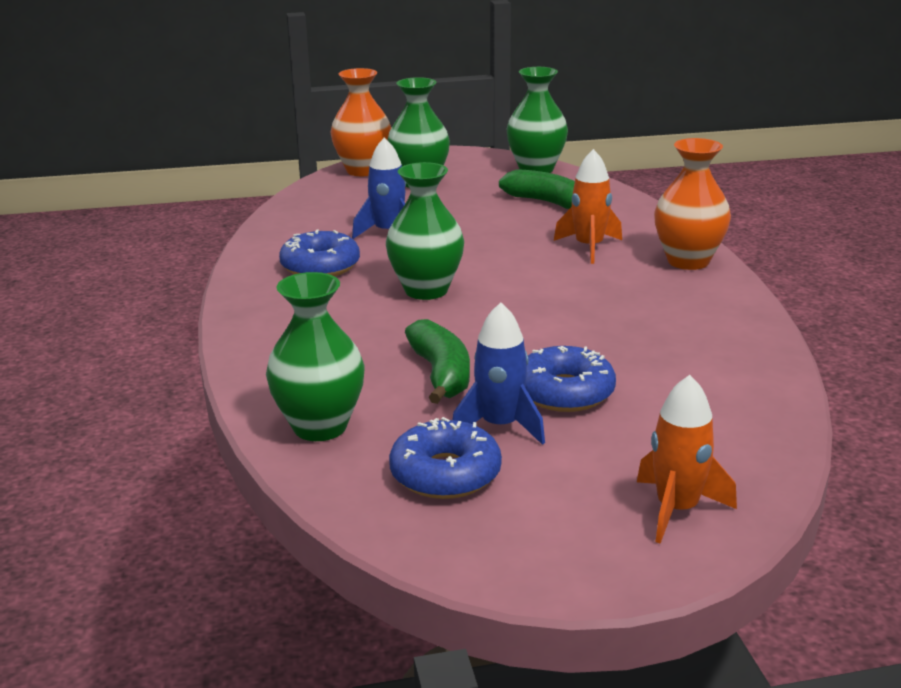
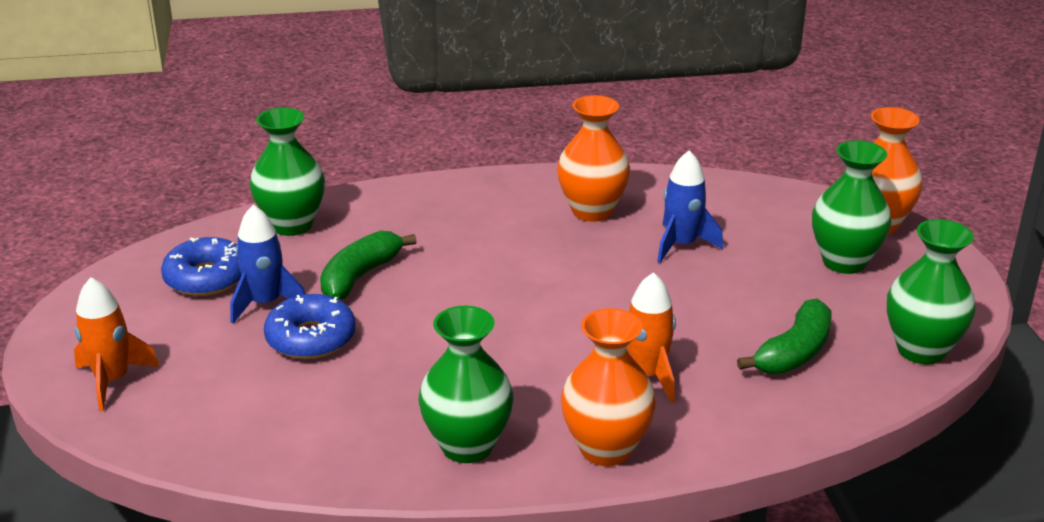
camera: 90 degrees right, 5 degrees up
blue donut [279,230,360,276] -> orange vase [557,95,630,222]
green vase [386,162,464,300] -> green vase moved to [419,306,514,463]
green banana [405,319,470,404] -> green banana turned 135 degrees clockwise [320,231,417,300]

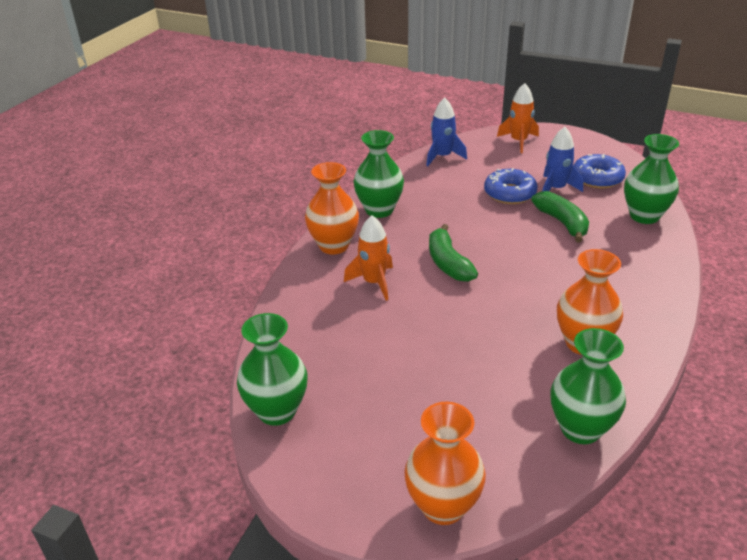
camera: 125 degrees right, 5 degrees up
blue rocket [657,150,723,263] -> blue rocket moved to [426,98,467,166]
green banana [737,298,832,374] -> green banana moved to [429,224,478,282]
green vase [812,140,891,274] -> green vase moved to [551,328,626,444]

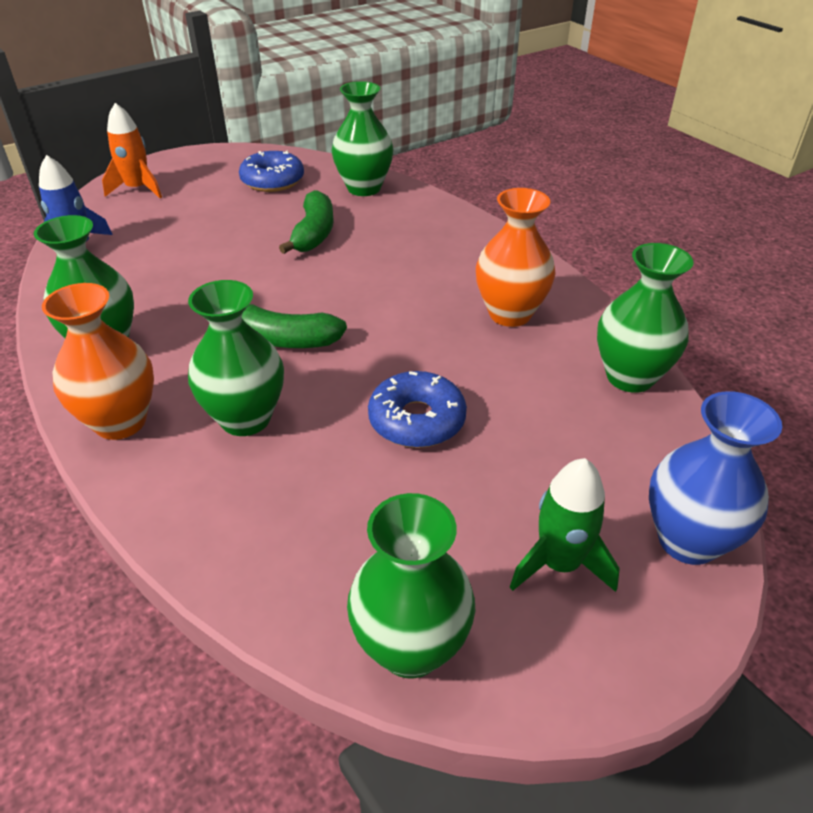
camera: 60 degrees left, 5 degrees up
orange rocket [344,215,393,301] -> green vase [188,280,284,436]
orange vase [404,402,486,525] -> blue vase [649,391,782,565]
blue donut [484,168,538,204] -> blue donut moved to [368,371,467,448]
green banana [531,191,589,243] -> green banana turned 90 degrees clockwise [279,190,334,254]
blue rocket [542,127,583,192] -> none
none -> green rocket [510,458,620,592]

